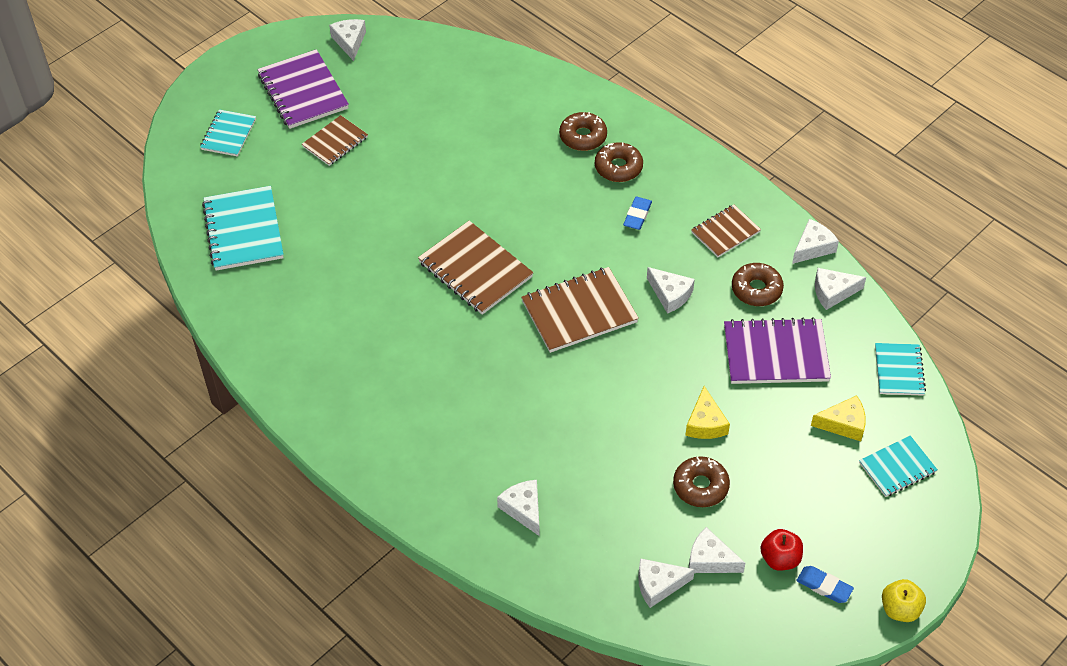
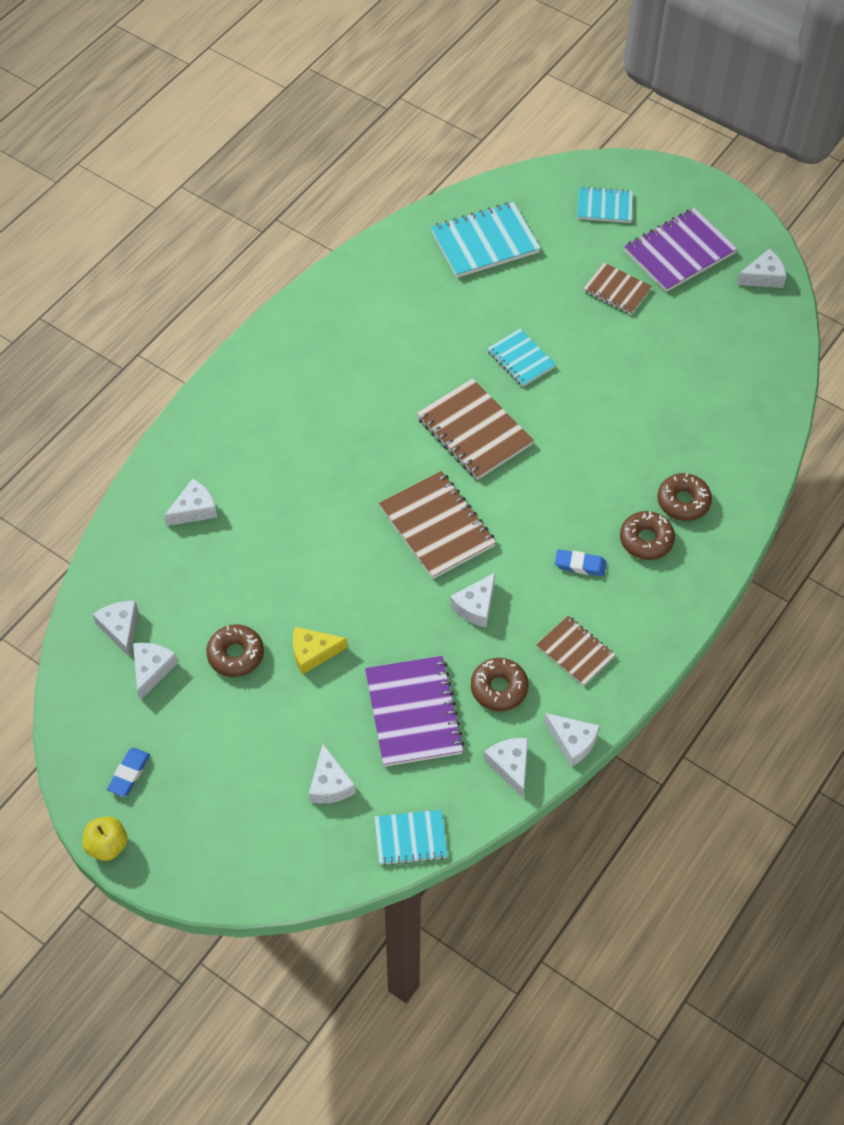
camera: 80 degrees right, 5 degrees up
brown notebook [418,221,534,315] -> brown notebook turned 75 degrees counterclockwise [417,378,534,480]
red apple [760,529,803,571] -> none
yellow cheese [811,395,866,441] -> white cheese [309,744,356,804]
turquoise notebook [859,435,938,497] -> turquoise notebook moved to [487,329,556,387]

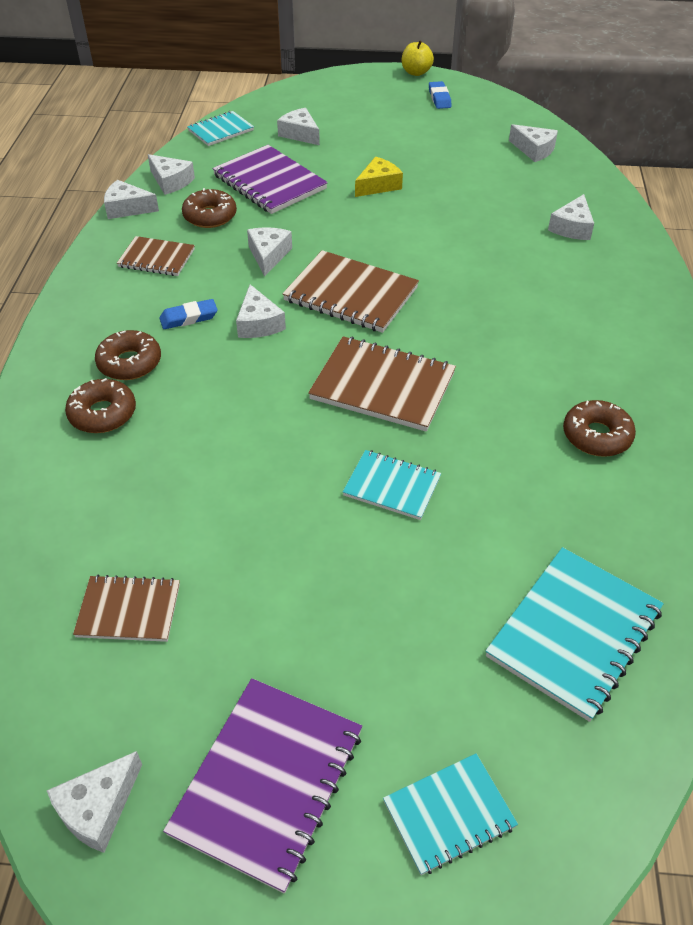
camera: 150 degrees right, 10 degrees down
white cheese [133,643,178,700] -> white cheese moved to [236,284,286,338]
brown donut [206,624,264,677] -> brown donut moved to [563,400,636,457]
brown notebook [583,263,652,315] -> brown notebook moved to [73,575,180,642]

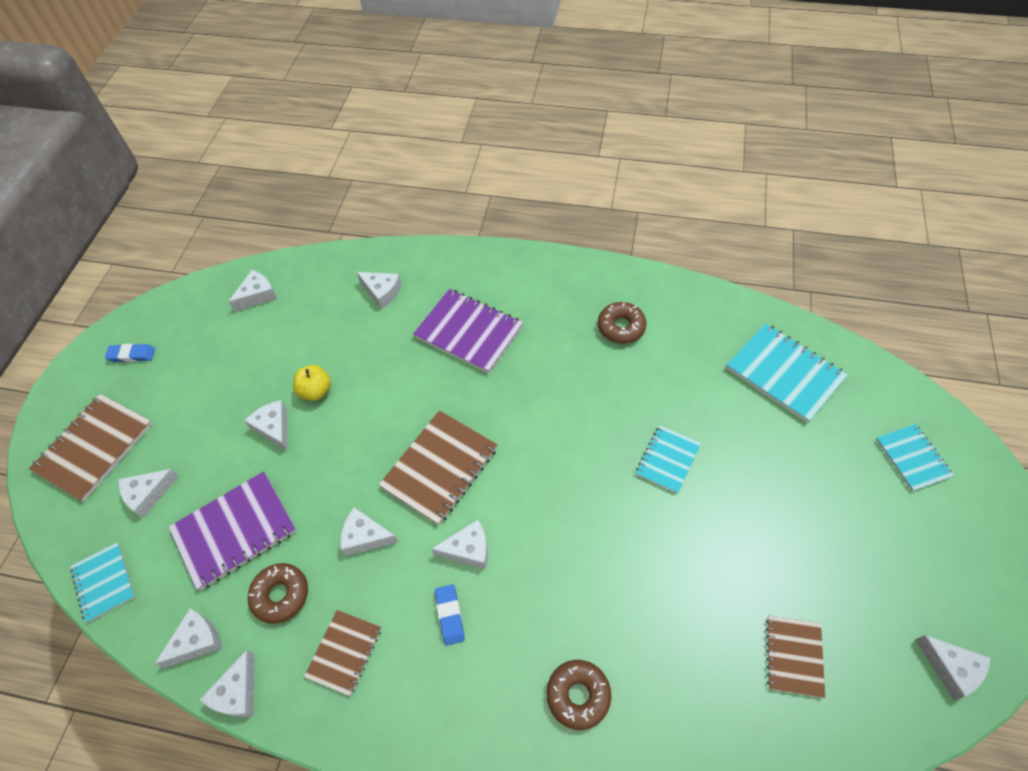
camera: 80 degrees left, 10 degrees up
brown donut [95,330,161,380] -> none
purple notebook [163,678,362,894] -> purple notebook moved to [413,289,523,373]
brown notebook [308,336,456,432] -> brown notebook moved to [29,394,152,502]
yellow cheese [355,157,403,197] -> white cheese [245,400,288,451]
yellow apple [402,40,434,76] -> yellow apple moved to [293,365,331,401]

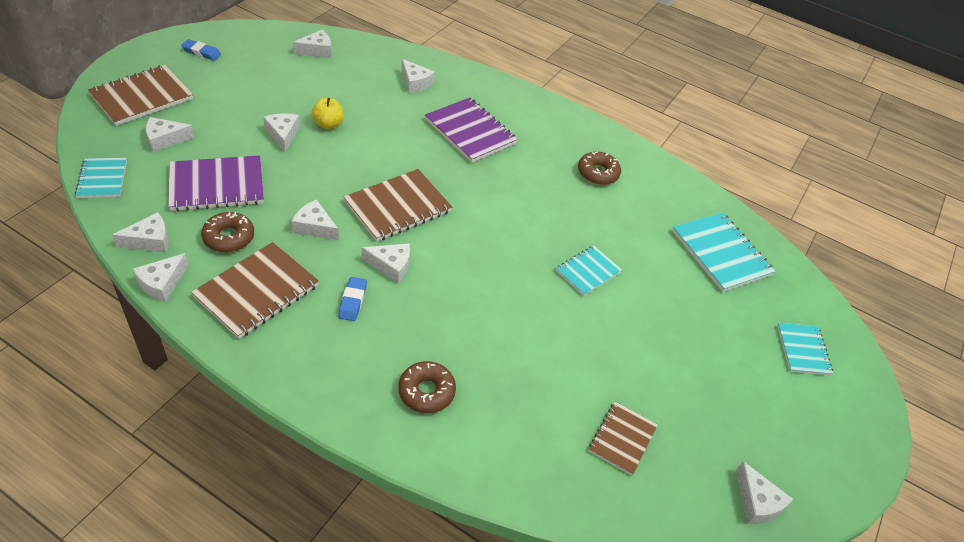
camera: 10 degrees right, 10 degrees down
brown notebook [304,610,381,696] -> brown notebook [191,242,319,339], size x1.66

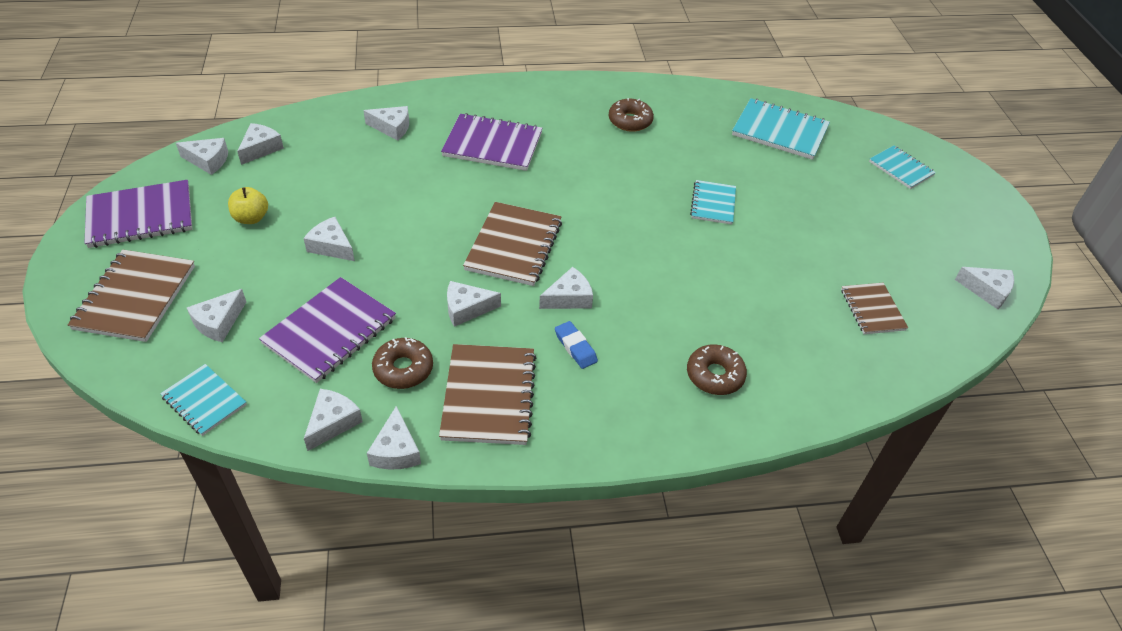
camera: 35 degrees left, 0 degrees up
blue eraser [181,39,221,61] -> purple notebook [85,180,192,248]
yellow apple [311,98,344,129] -> yellow apple moved to [228,187,268,224]
none -> white cheese [176,138,228,175]

